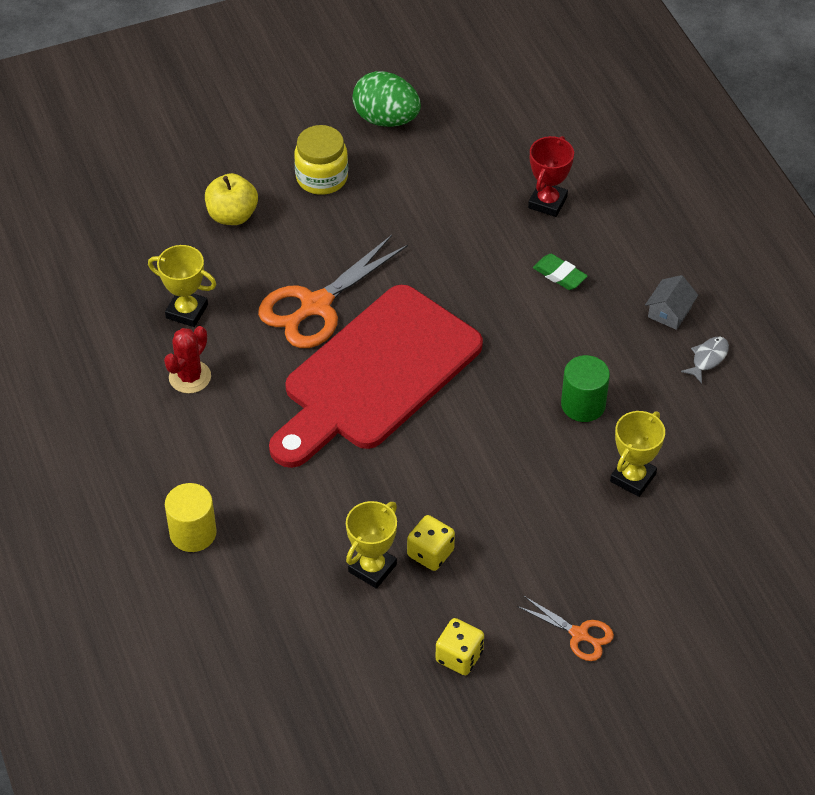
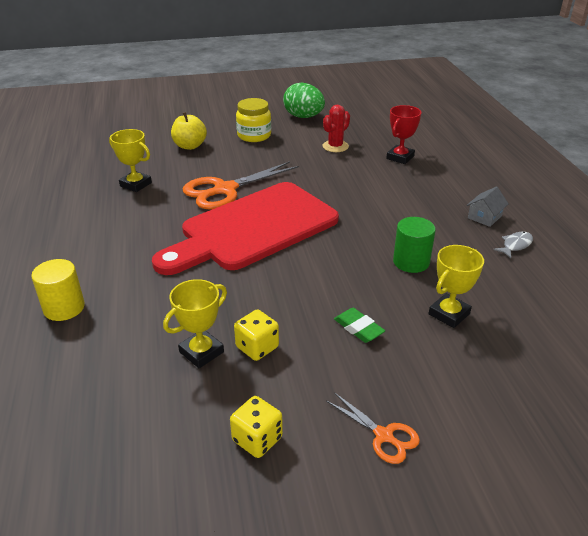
camera: 10 degrees right, 15 degrees down
red cactus [164,326,211,394] -> red cactus moved to [323,105,350,152]
green eraser [533,254,588,290] -> green eraser moved to [334,308,385,343]

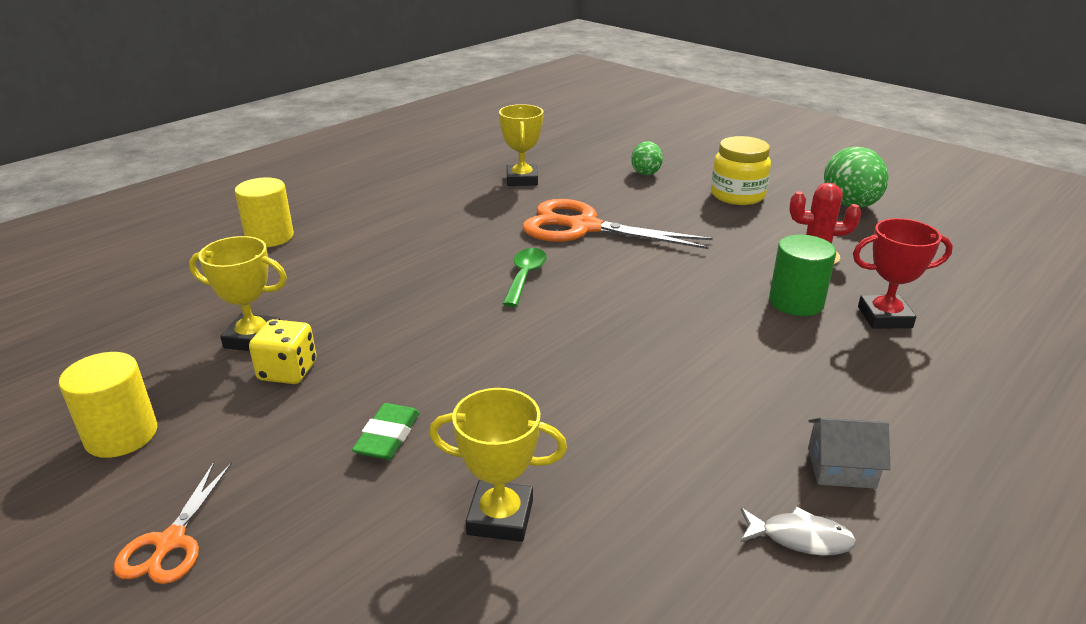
camera: 55 degrees right, 5 degrees down
red cutting board [152,182,339,275] -> green spoon [503,248,547,307]
yellow apple [171,112,207,150] -> green egg [631,141,663,175]
yellow dice [230,396,283,458] -> yellow cylinder [59,352,157,458]
green cylinder [393,217,436,273] -> green cylinder moved to [769,235,836,316]

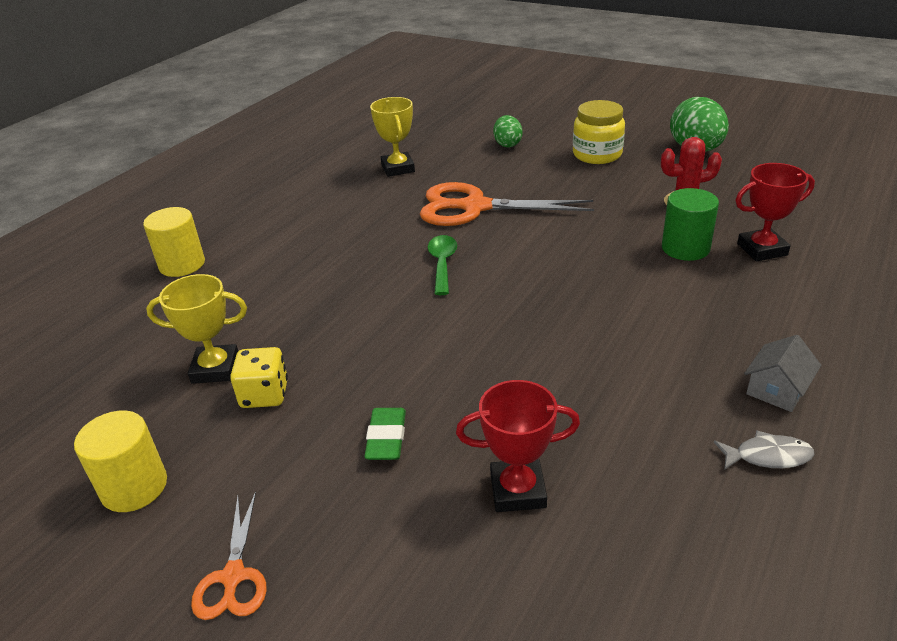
camera: 10 degrees left, 5 degrees up
yellow trophy [429,388,567,542] -> red trophy [456,380,580,512]
grey house [808,417,891,489] -> grey house turned 45 degrees counterclockwise [744,335,821,412]

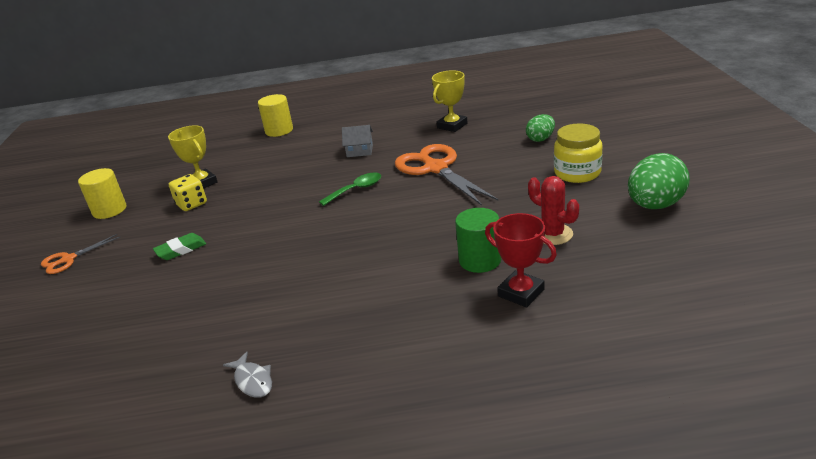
camera: 55 degrees right, 5 degrees down
red trophy [456,380,580,512] -> none
grey house [744,335,821,412] -> grey house moved to [342,125,373,157]

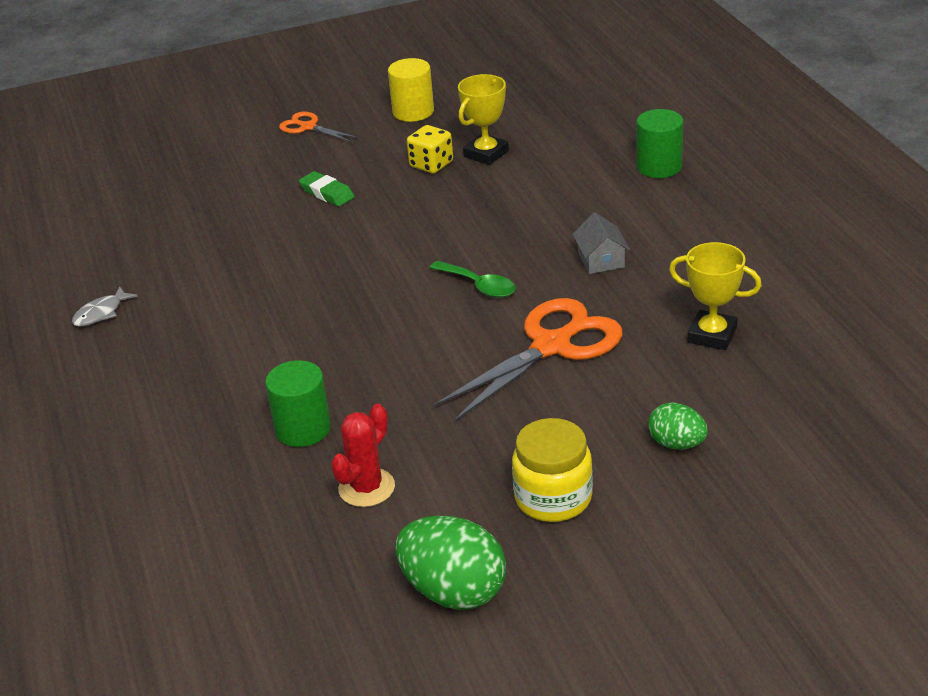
camera: 75 degrees right, 5 degrees up
yellow cylinder [258,94,293,137] -> green cylinder [636,109,683,178]
red trophy [485,213,557,308] -> none

